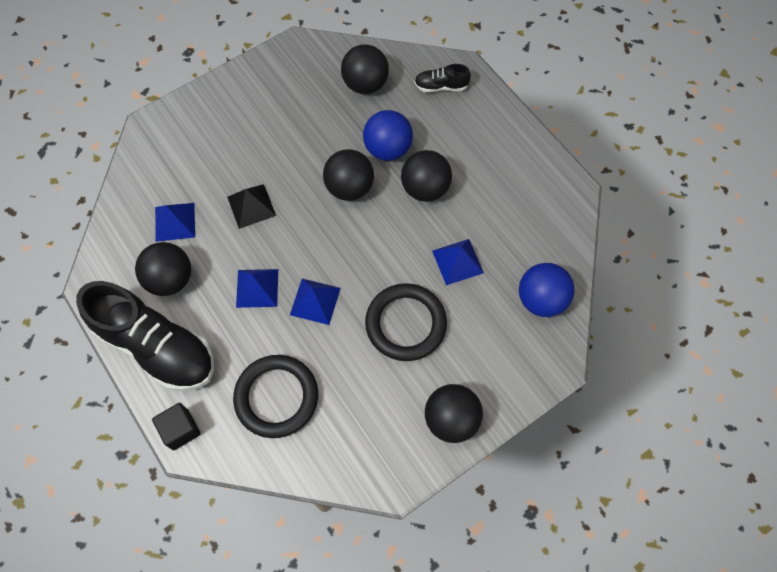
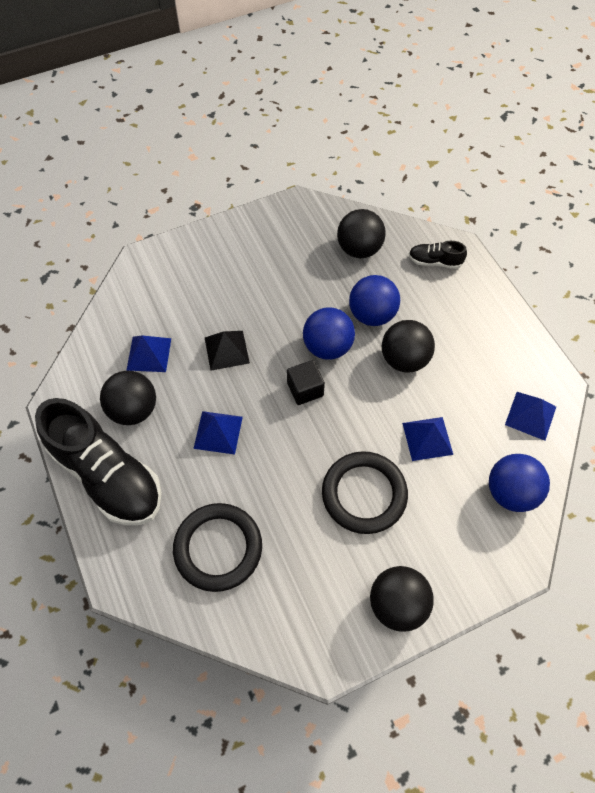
camera: 10 degrees right, 5 degrees down
black cube [152,403,201,450] -> black cube moved to [287,360,325,405]
blue pyramid [290,279,341,325] -> blue pyramid moved to [505,392,556,441]
black ball [323,149,374,201] -> blue ball [303,307,355,360]

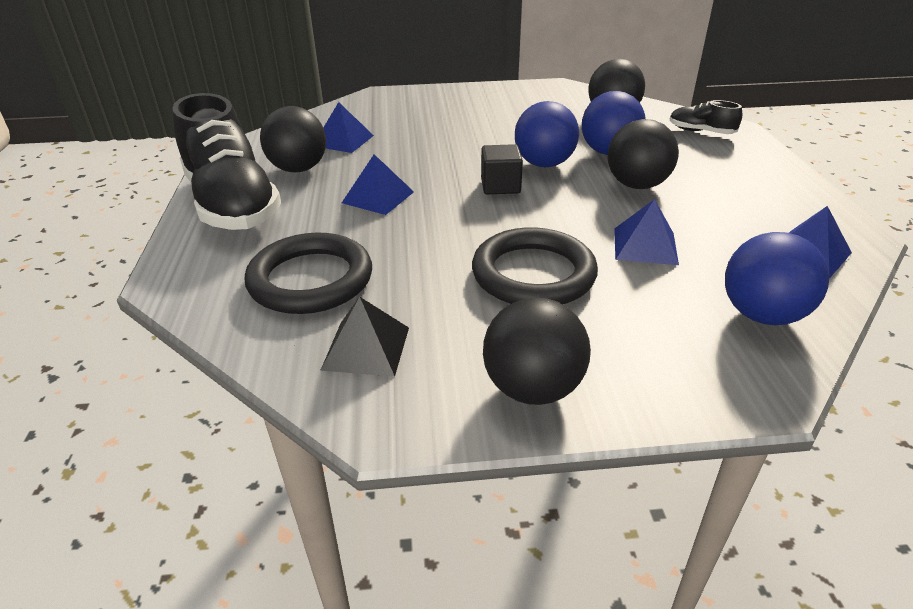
camera: 20 degrees right, 25 degrees down
black pyramid [205,331,250,371] -> black pyramid moved to [320,297,409,377]

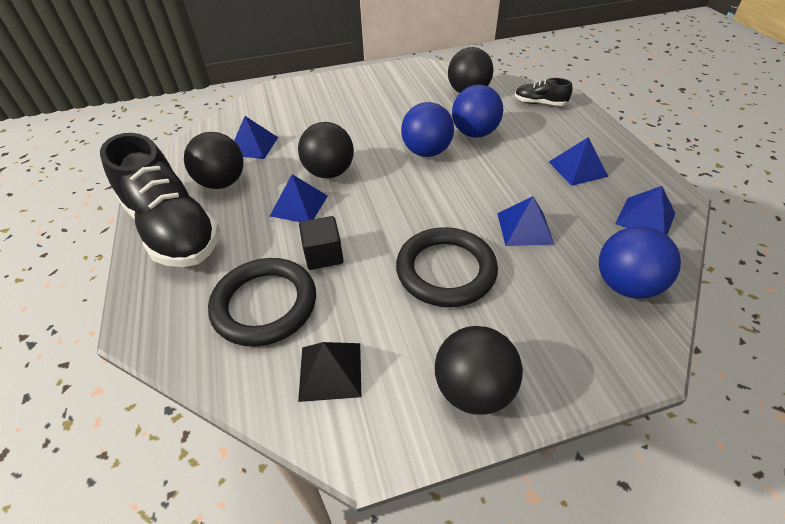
camera: 10 degrees left, 10 degrees up
black cube [481,144,523,194] -> black cube moved to [299,216,344,270]
black ball [608,119,679,189] -> black ball moved to [298,122,354,178]
none -> blue pyramid [549,137,608,186]

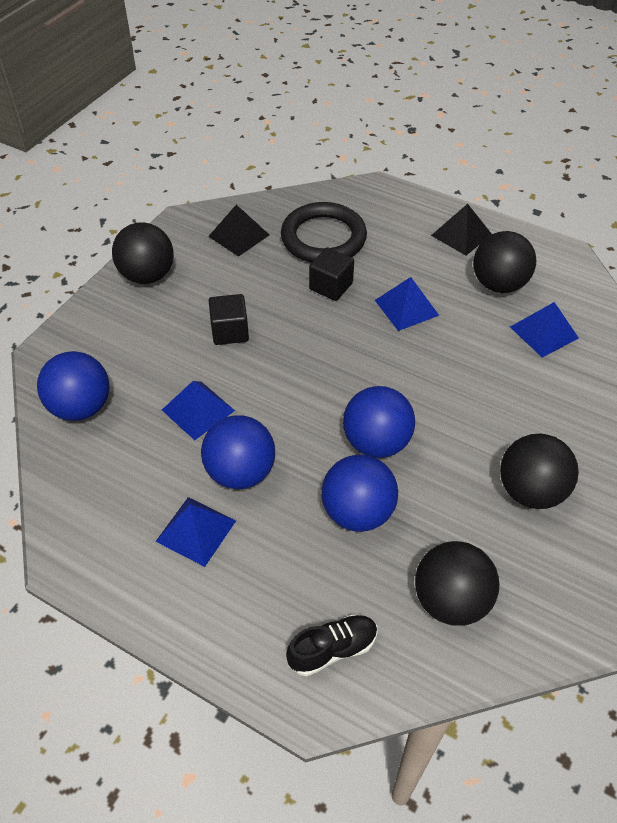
camera: 135 degrees right, 5 degrees up
black shoe [100,133,220,267] -> black pyramid [431,204,492,255]
black ball [298,122,354,178] -> black ball moved to [500,434,579,509]
black ring [396,227,498,307] -> black cube [209,294,249,345]
blue pyramid [615,186,675,235] -> none
none -> blue ball [201,416,275,489]

